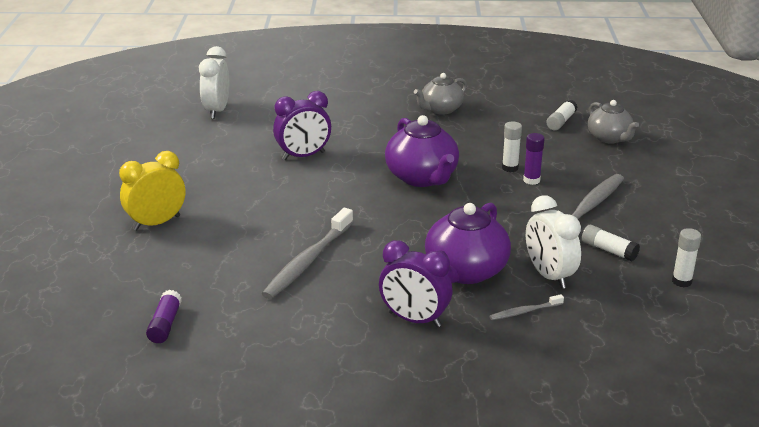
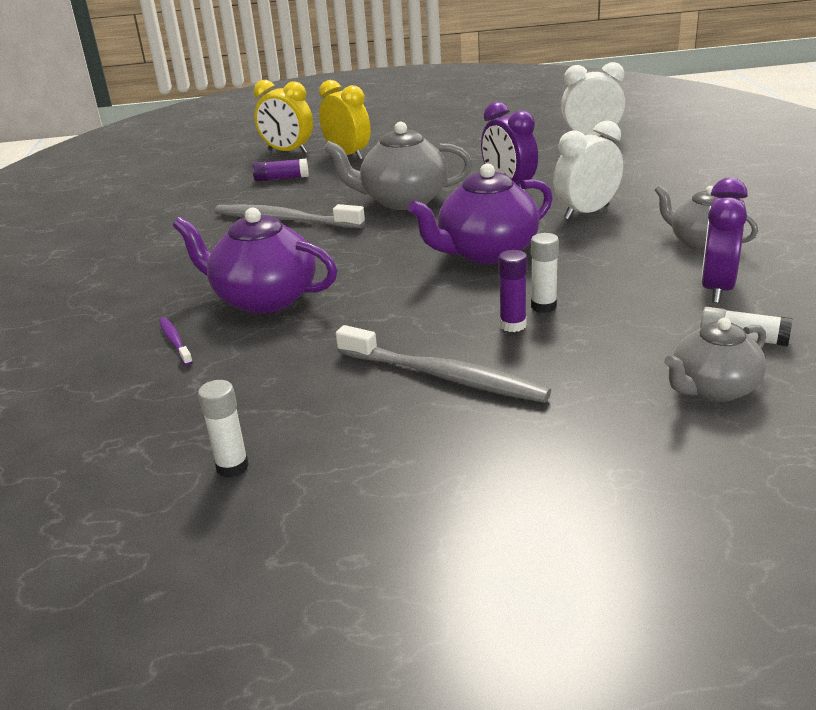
camera: 85 degrees right, 0 degrees up
purple glue stick [146,290,182,343] -> purple glue stick moved to [252,158,309,182]
purple clock [379,240,452,327] -> purple clock moved to [701,178,748,303]
grey toothbrush [489,294,564,320] -> purple toothbrush [159,317,193,366]
white clock [526,195,581,289] -> white clock moved to [553,120,623,220]
white glue stick [582,225,640,262] -> none
none -> yellow clock [254,80,313,153]
none -> grey teapot [323,122,472,210]

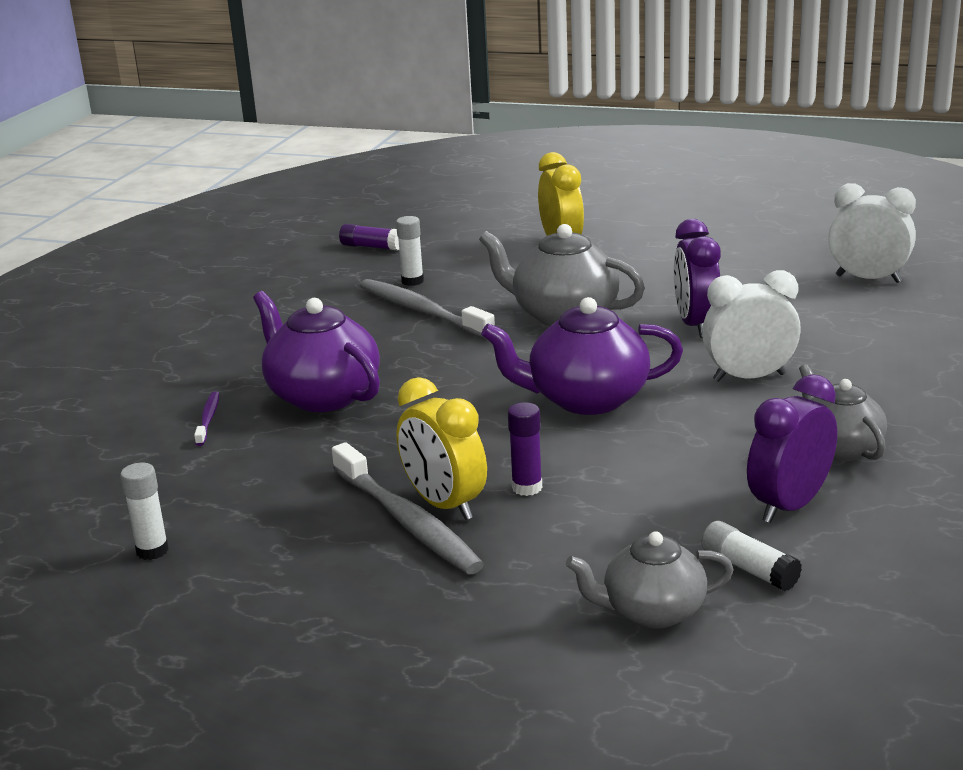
camera: 25 degrees right, 5 degrees down
purple glue stick [252,158,309,182] -> purple glue stick moved to [339,224,399,250]
yellow clock [254,80,313,153] -> yellow clock moved to [396,377,487,520]
white glue stick [531,233,559,313] -> white glue stick moved to [396,216,424,286]

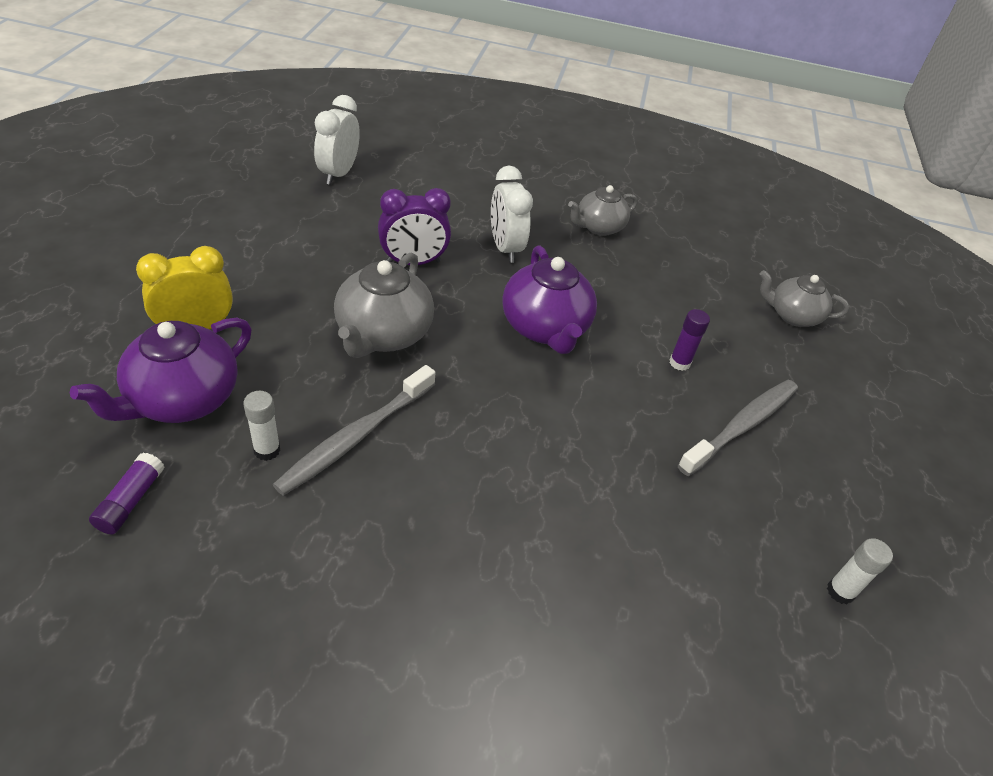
camera: 105 degrees left, 20 degrees up
purple toothbrush [194,391,219,446] -> none
purple teapot [253,291,380,412] -> purple teapot moved to [70,318,251,423]
yellow clock [396,377,487,520] -> none
grey teapot [566,531,734,629] -> grey teapot turned 120 degrees clockwise [759,270,849,327]
white glue stick [701,521,802,591] -> none
purple clock [747,374,837,523] -> none

